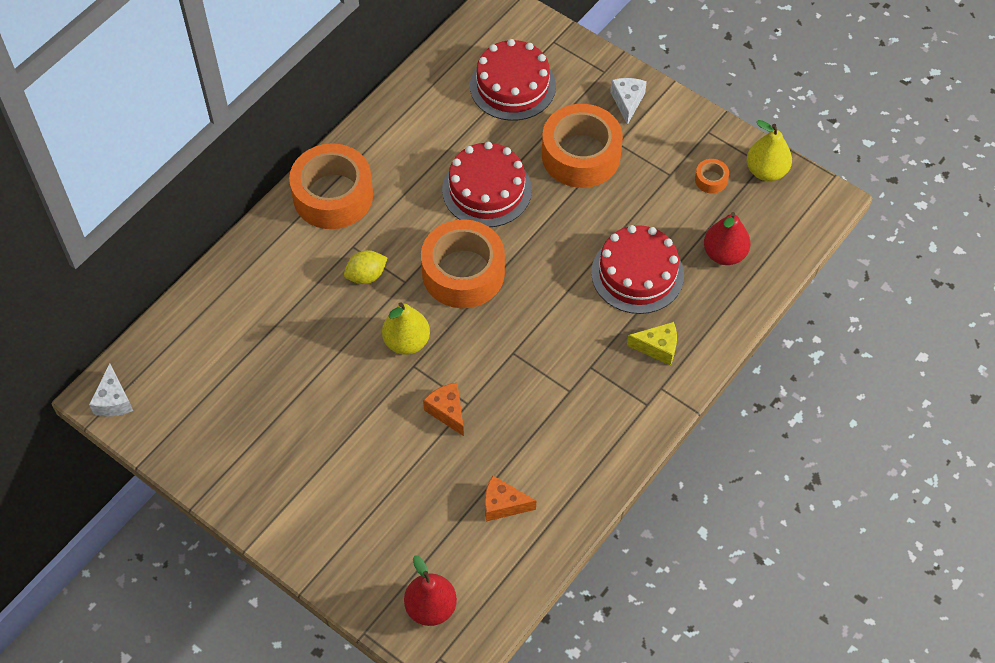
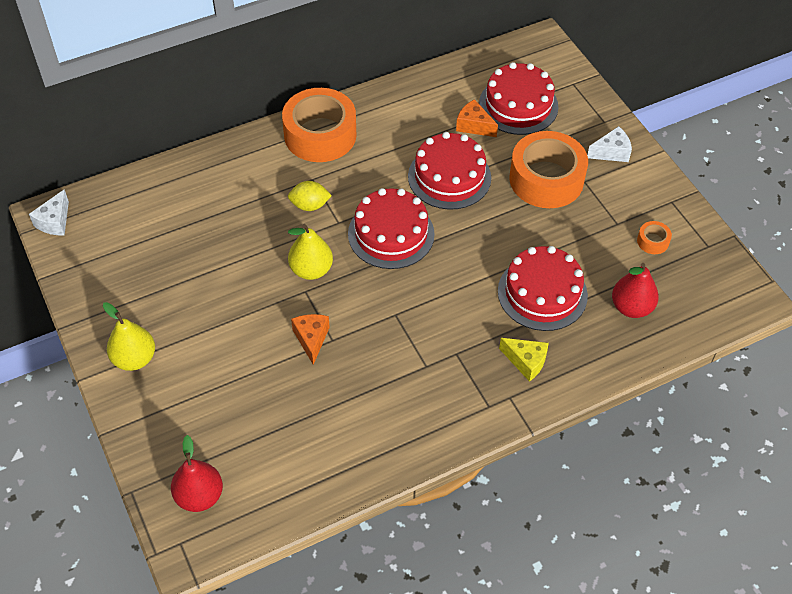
camera: 25 degrees right, 5 degrees down
orange tape [421,219,505,308] -> red cake [348,188,435,269]
orange cheese [485,476,536,521] -> orange cheese moved to [456,99,498,137]
white cheese [610,78,647,125] -> white cheese turned 45 degrees clockwise [587,126,632,162]
yellow pear [747,120,792,181] -> yellow pear moved to [103,302,155,371]

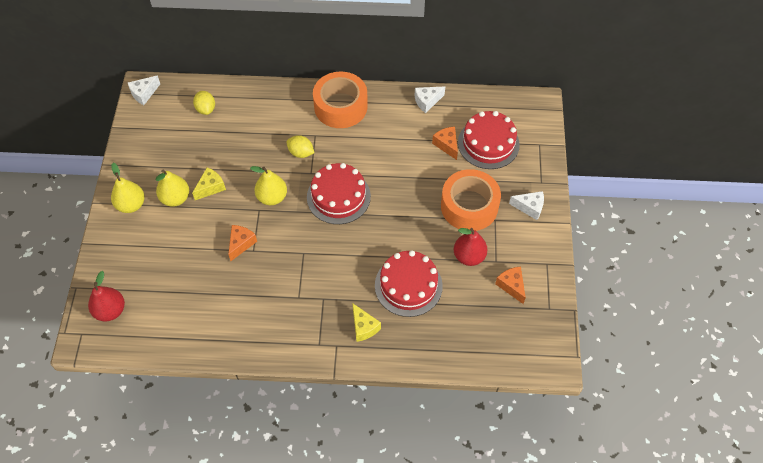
camera: 30 degrees right, 5 degrees up
red cake [408,132,491,209] -> none
red pear [612,263,659,318] -> red pear moved to [454,228,487,266]
orange tape [637,221,672,254] -> orange cheese [495,266,526,304]
none -> yellow pear [155,170,189,207]
none -> yellow cheese [192,167,226,200]
none -> yellow lemon [193,91,215,115]
none -> white cheese [415,87,445,113]

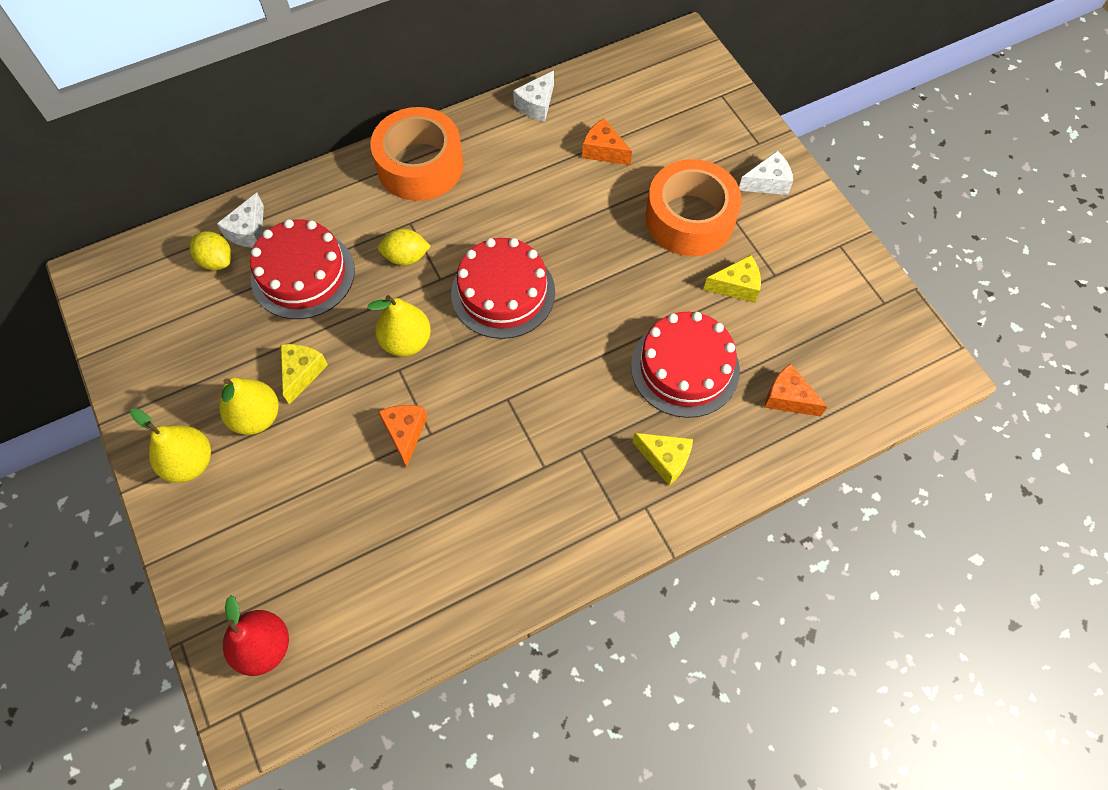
camera: 30 degrees left, 5 degrees up
white cheese [128,75,160,105] -> white cheese moved to [217,193,264,248]
red pear [454,228,487,266] -> yellow cheese [703,255,761,303]
red cake [458,111,520,169] -> red cake moved to [250,219,355,319]
orange cheese [495,266,526,304] -> orange cheese moved to [764,363,828,417]

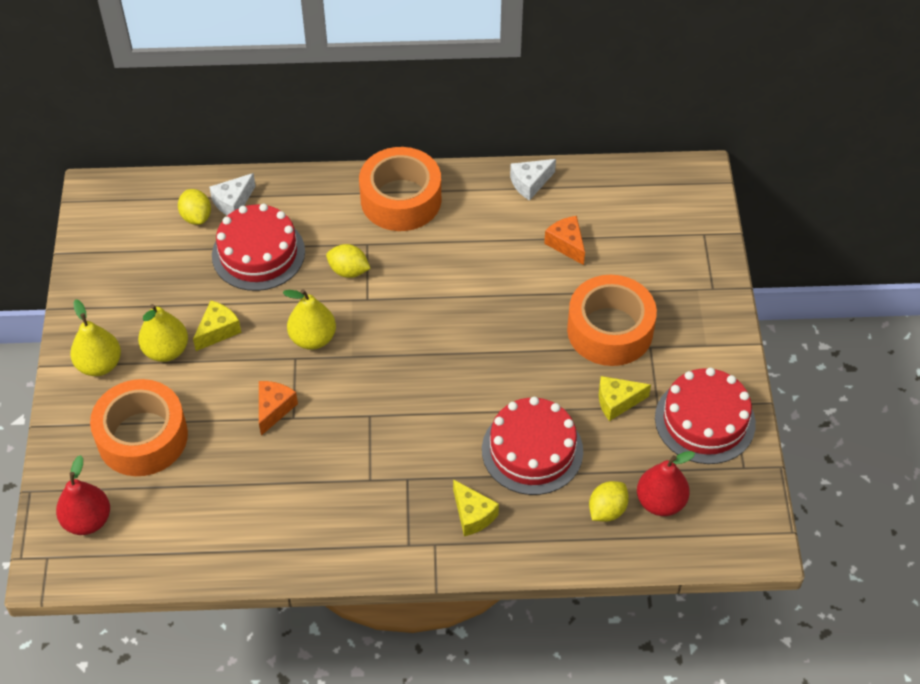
camera: 25 degrees right, 10 degrees down
red cake [451,238,555,339] -> red cake moved to [655,368,756,464]
yellow cheese [703,255,761,303] -> yellow cheese turned 150 degrees clockwise [599,376,651,421]
white cheese [739,151,793,195] -> none
orange cheese [764,363,828,417] -> yellow lemon [589,481,629,522]
none -> orange tape [90,379,188,476]
none -> red pear [637,451,695,516]

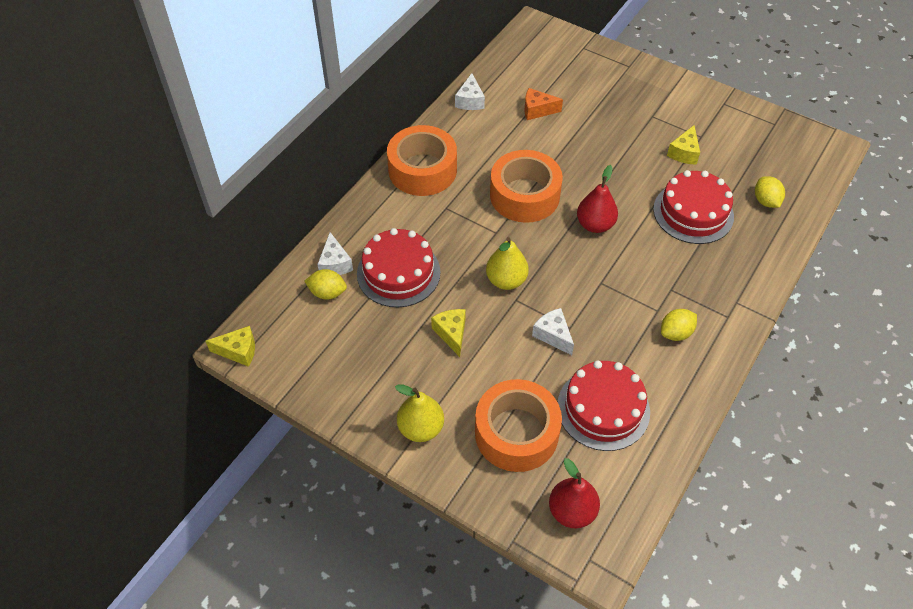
camera: 55 degrees left, 0 degrees up
yellow pear [138,304,188,362] -> none
orange cheese [259,381,298,436] -> white cheese [532,308,574,355]
yellow lemon [326,244,371,278] -> yellow lemon moved to [661,309,697,341]
yellow cheese [453,479,499,536] -> yellow cheese moved to [206,326,255,367]
orange tape [567,275,657,366] -> orange tape moved to [490,150,563,223]
red pear [637,451,695,516] -> red pear moved to [577,165,618,233]
red cake [655,368,756,464] -> red cake moved to [558,361,650,451]

